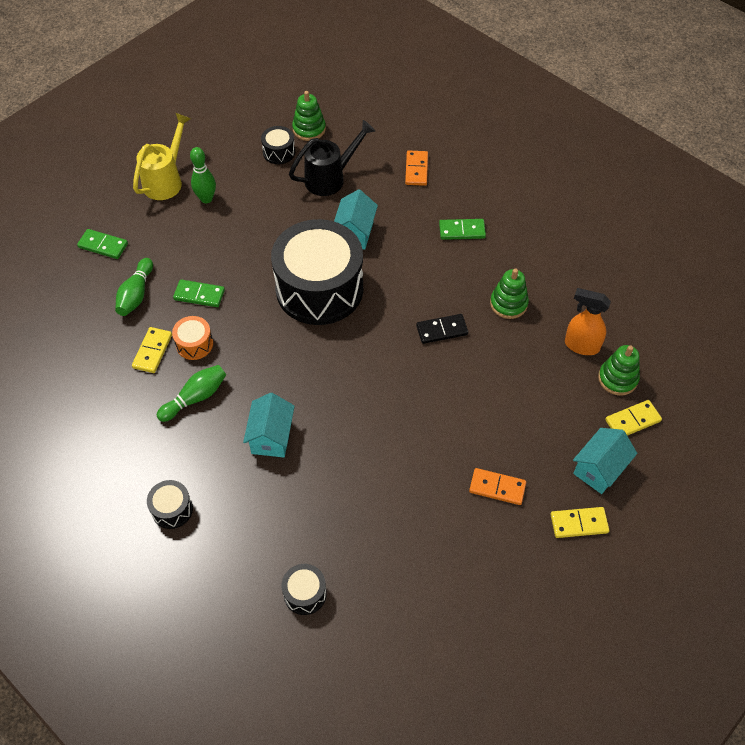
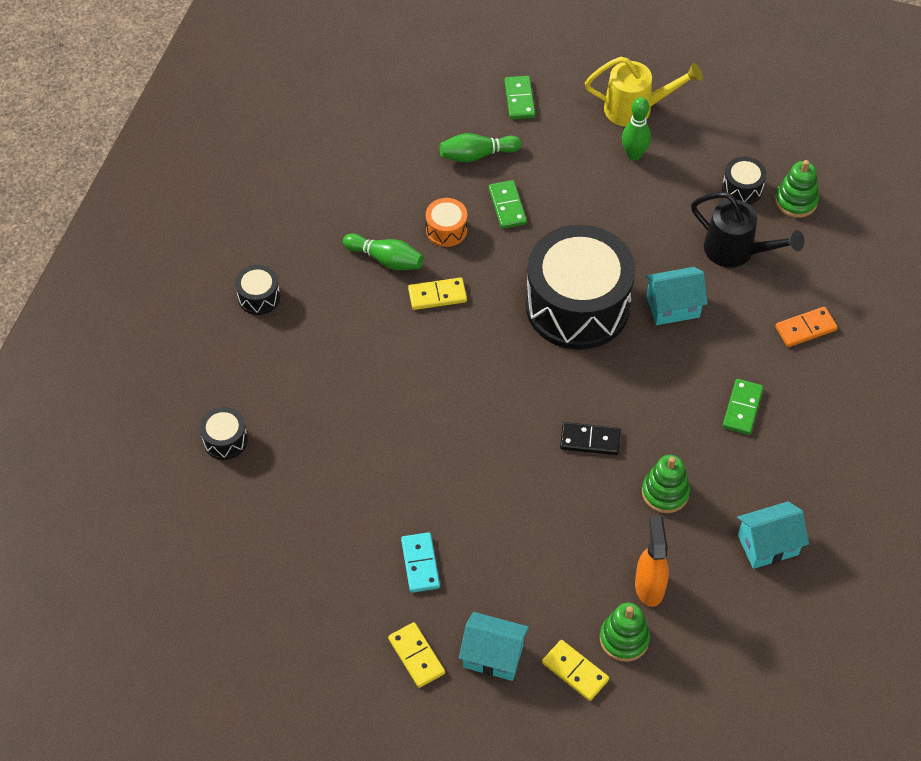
camera: 65 degrees right, 0 degrees up
yellow domino [132,327,172,373] -> yellow domino moved to [408,277,467,310]
turquoise house [243,393,295,457] -> turquoise house moved to [737,501,809,569]
black domino [416,314,468,344] -> black domino turned 45 degrees counterclockwise [560,422,621,455]
green domino [439,219,486,240] -> green domino turned 45 degrees clockwise [723,379,764,435]
orange domino [469,468,526,505] -> turquoise domino [401,532,440,593]

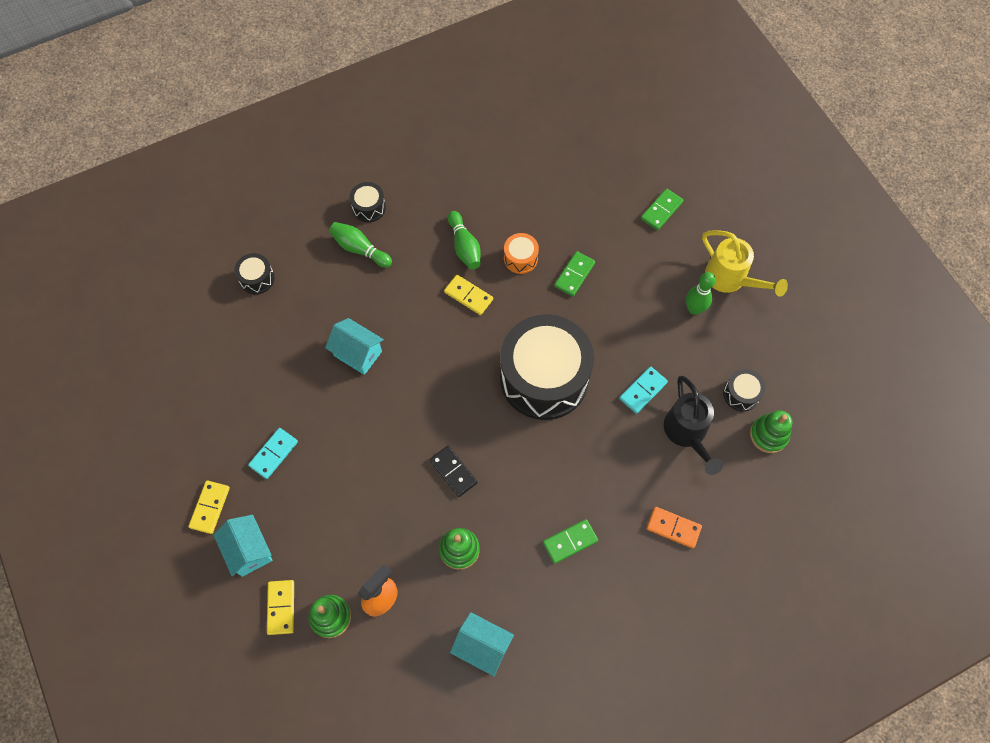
camera: 45 degrees right, 10 degrees up
green bowling pin [440,133,522,162] -> green bowling pin moved to [329,222,392,268]
turquoise house [645,267,708,325] -> turquoise house moved to [325,318,384,375]
none -> turquoise domino [619,367,668,414]

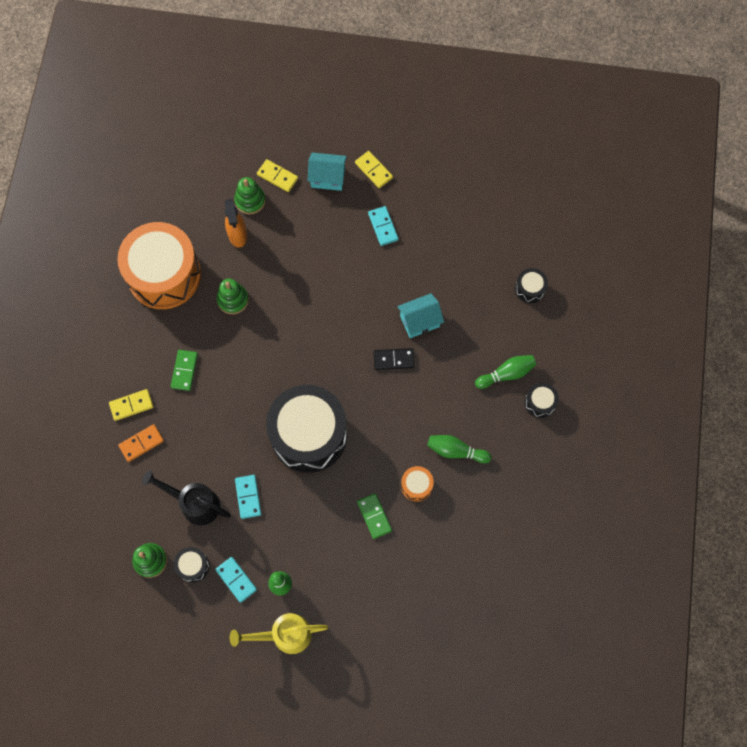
camera: 125 degrees right, 5 degrees up
black domino [429,446,477,497] -> black domino moved to [374,348,415,370]
yellow domino [444,275,493,315] -> yellow domino moved to [109,389,153,421]
turquoise house [450,612,514,676] -> orange drum [117,222,201,309]
green domino [641,188,684,230] -> none
none -> turquoise domino [215,557,257,603]

